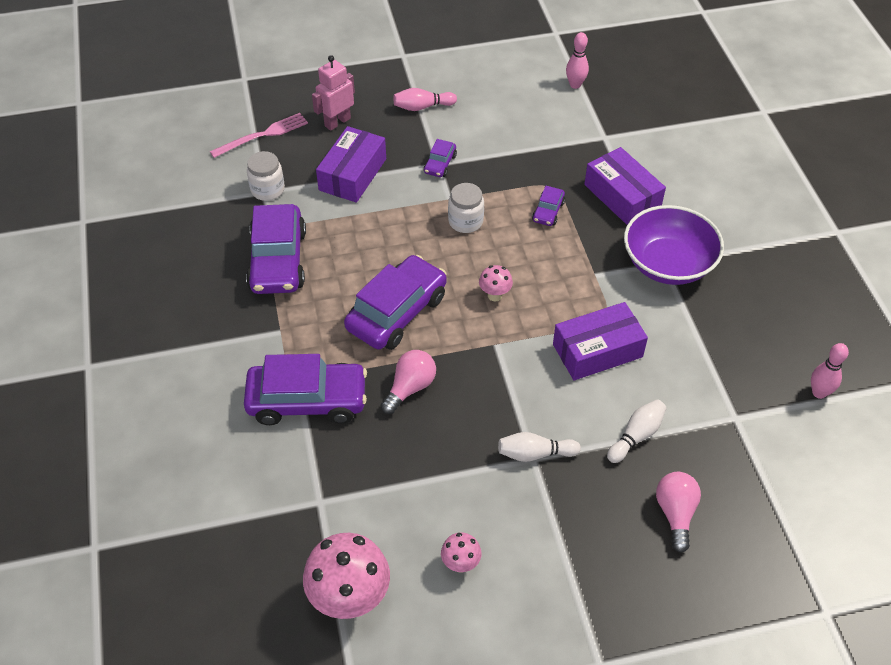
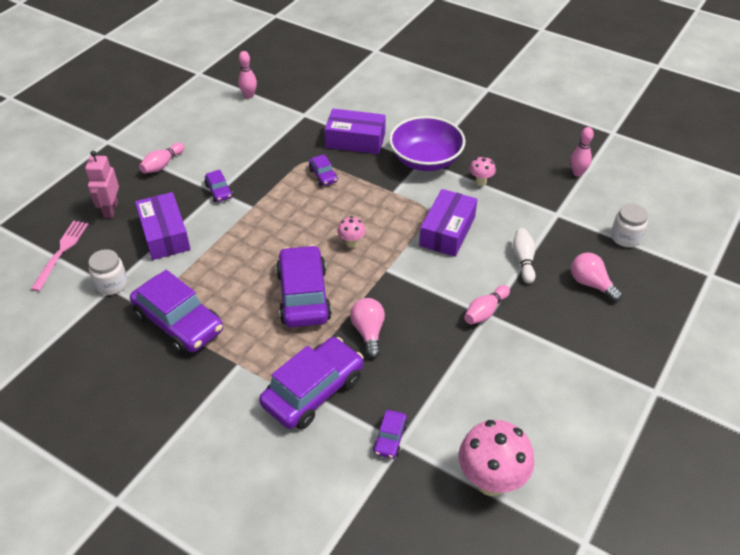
camera: 45 degrees left, 5 degrees down
pink mushroom [441,532,481,573] -> pink mushroom moved to [469,156,496,186]
white jar [448,183,484,233] -> white jar moved to [611,204,648,247]
white bowling pin [498,432,581,462] -> pink bowling pin [464,285,510,324]
none -> purple car [373,410,408,459]

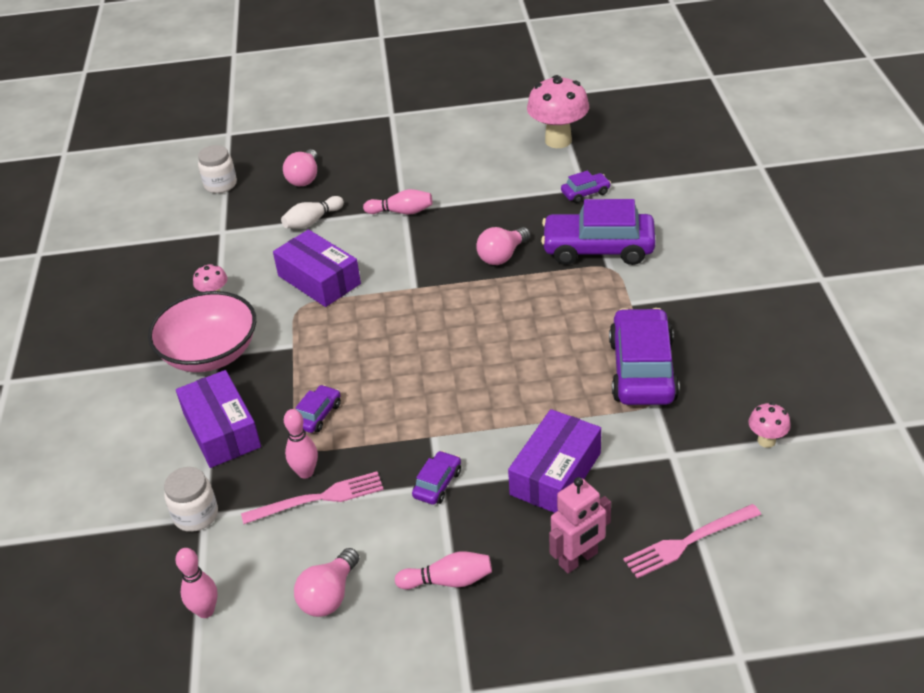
camera: 125 degrees left, 5 degrees down
white jar [88,249,128,295] -> white jar moved to [164,467,218,532]
purple car [276,245,332,327] -> none
pink mushroom [338,216,366,248] -> pink mushroom moved to [749,402,791,448]
purple bowl [389,116,465,171] -> pink bowl [148,291,256,372]
purple box [419,189,477,257] -> purple box turned 60 degrees clockwise [273,229,361,307]
pink bowling pin [571,127,594,177] -> pink bowling pin moved to [284,409,318,479]
none -> pink fork [241,472,384,524]
none -> pink light bulb [294,548,359,617]

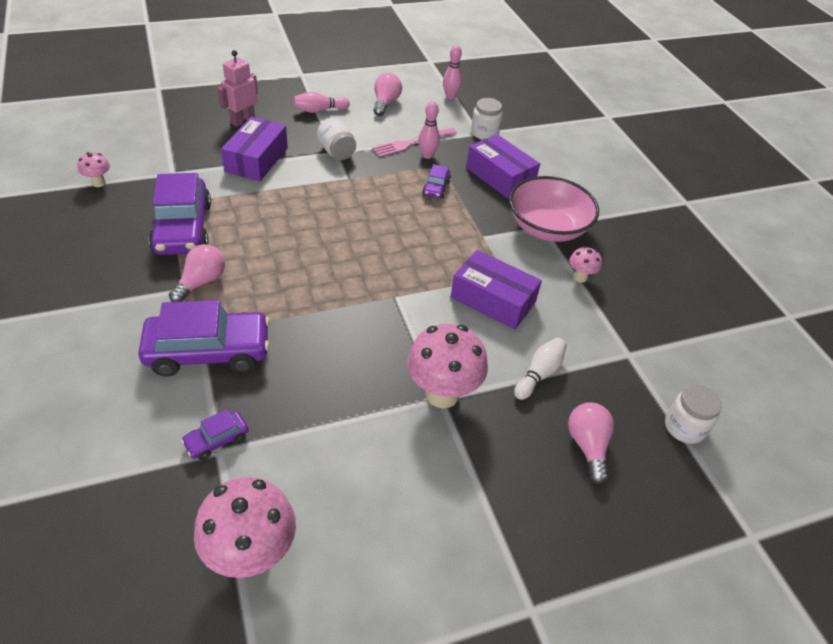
camera: 160 degrees right, 5 degrees up
pink bowling pin [363,189,432,215] -> pink mushroom [407,324,488,408]
purple car [412,451,461,505] -> white jar [317,118,356,160]
pink light bulb [476,227,530,265] -> pink light bulb moved to [169,244,225,302]
pink fork [623,504,761,578] -> none

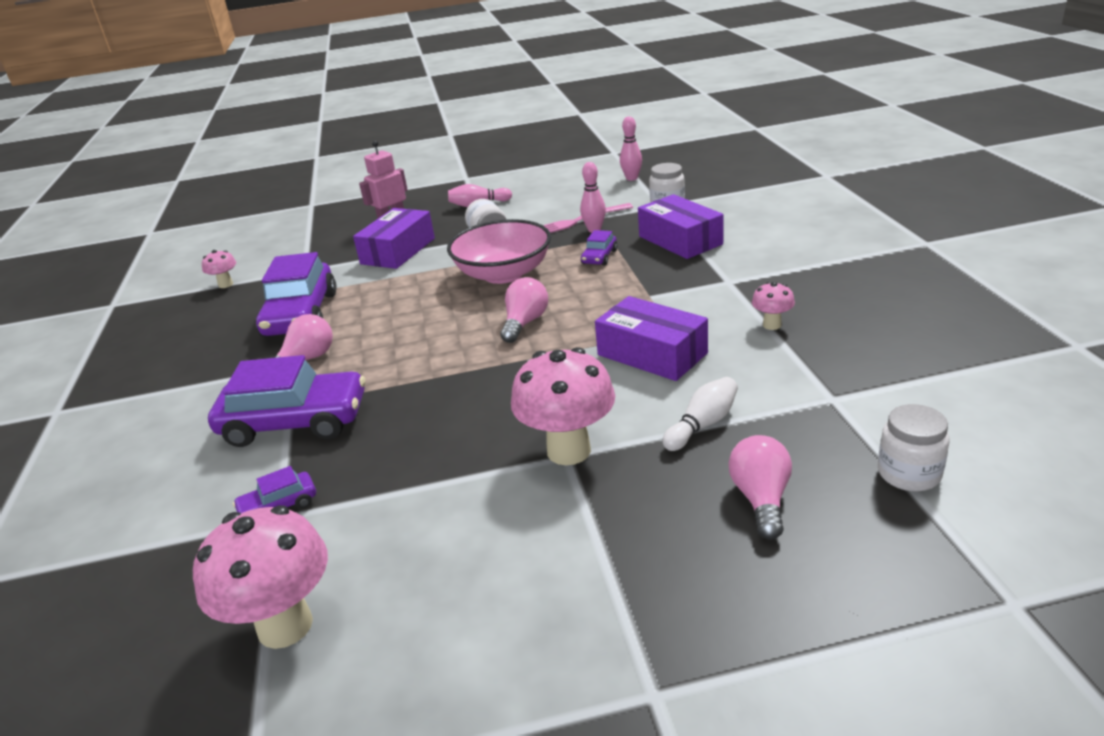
camera: 15 degrees right, 15 degrees down
pink light bulb [374,73,402,116] -> pink light bulb moved to [500,277,548,343]
pink bowl [509,176,599,242] -> pink bowl moved to [447,219,551,284]

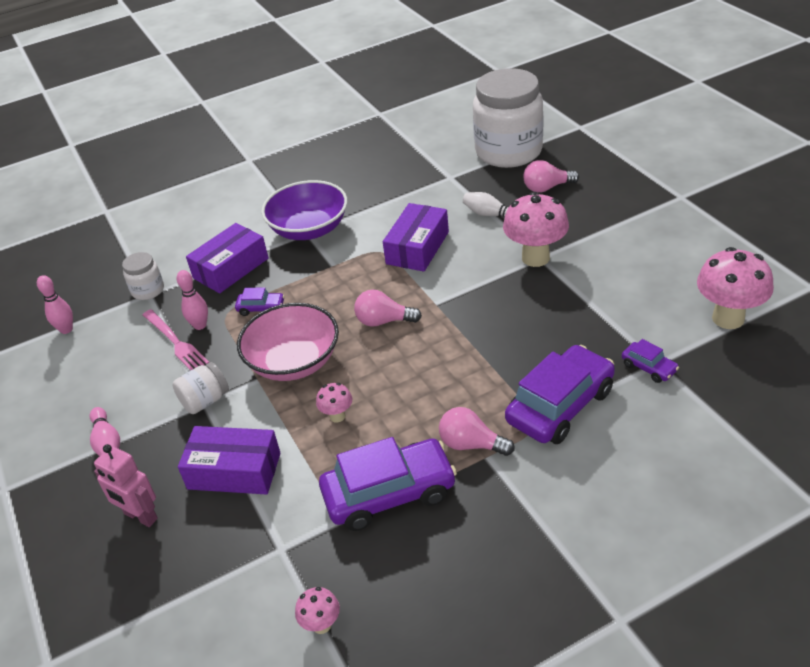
camera: 105 degrees left, 10 degrees up
purple car [208,355,365,447] -> purple car turned 60 degrees clockwise [505,345,615,444]
pink mushroom [752,282,795,330] -> pink mushroom moved to [316,383,352,422]
white jar [878,404,949,491] -> white jar [473,68,543,168], size x2.27
none -> purple bowl [261,180,347,240]

